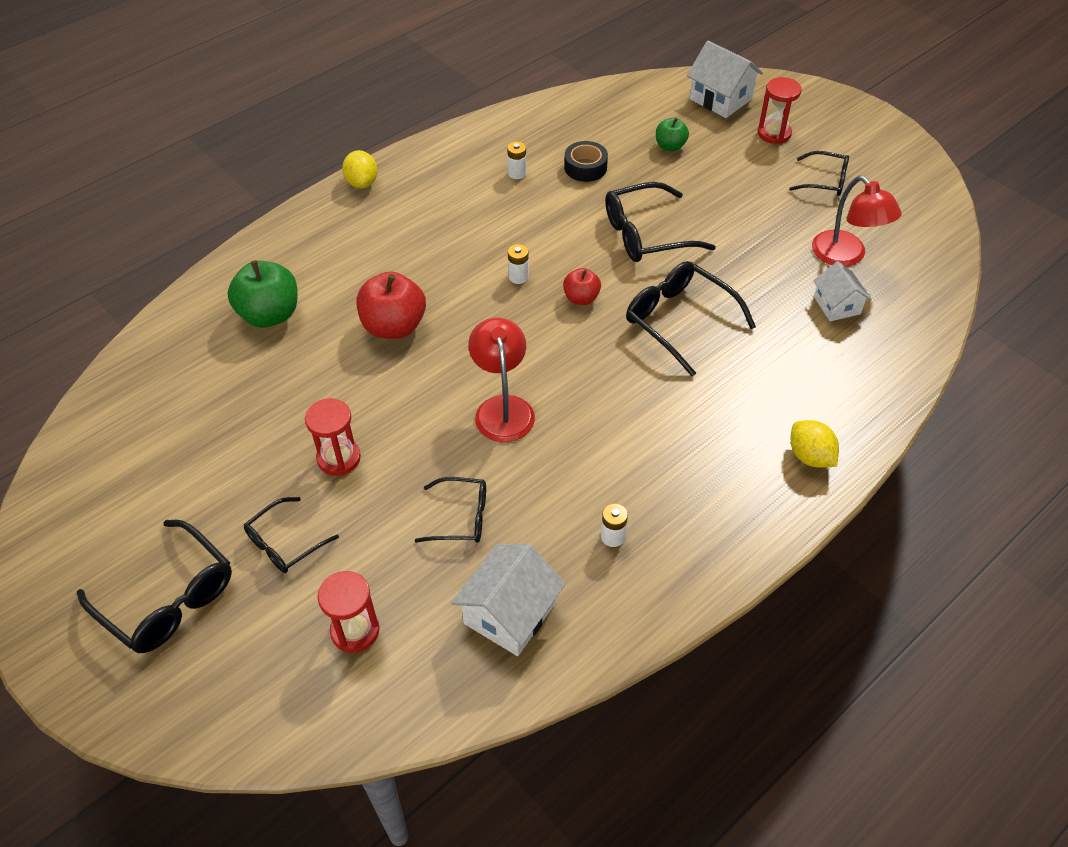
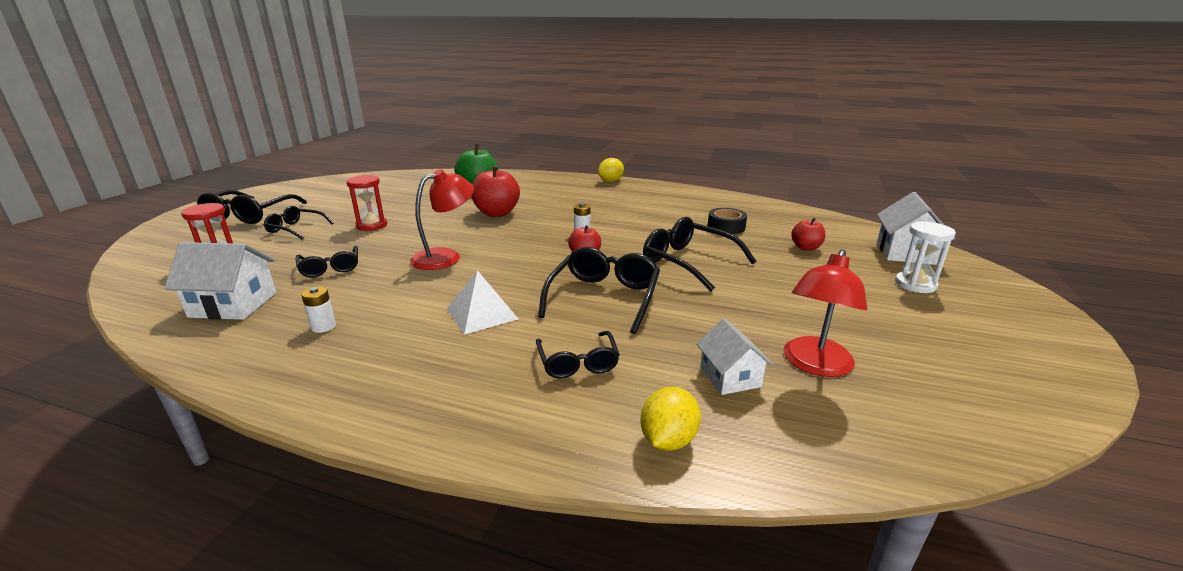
camera: 60 degrees right, 25 degrees down
white battery [507,142,527,179] -> none
green apple [656,118,689,151] -> red apple [791,218,826,251]
red hourglass [758,77,802,144] -> white hourglass [895,221,956,293]
black glasses [789,151,849,196] -> black glasses moved to [536,331,620,378]
yellow lemon [791,420,839,468] -> yellow lemon moved to [640,387,701,451]
white house [813,262,871,321] -> white house turned 60 degrees counterclockwise [696,318,773,395]
none -> white pyramid [447,270,518,335]

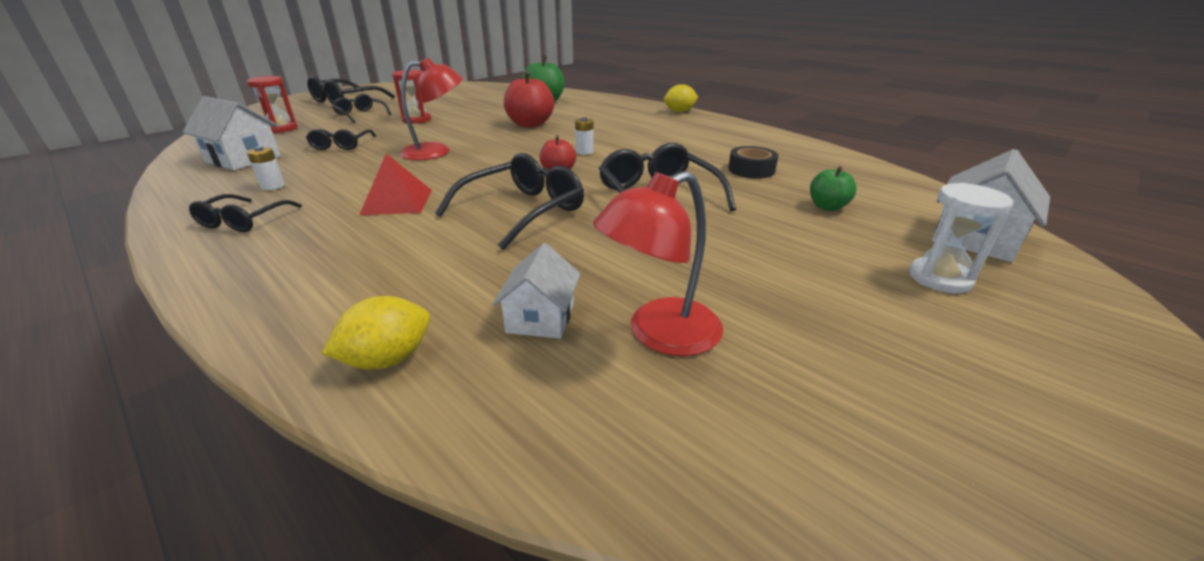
camera: 25 degrees right, 5 degrees up
white pyramid [447,270,518,335] -> red pyramid [359,154,432,215]
black glasses [536,331,620,378] -> black glasses moved to [189,194,302,232]
red apple [791,218,826,251] -> green apple [810,166,857,211]

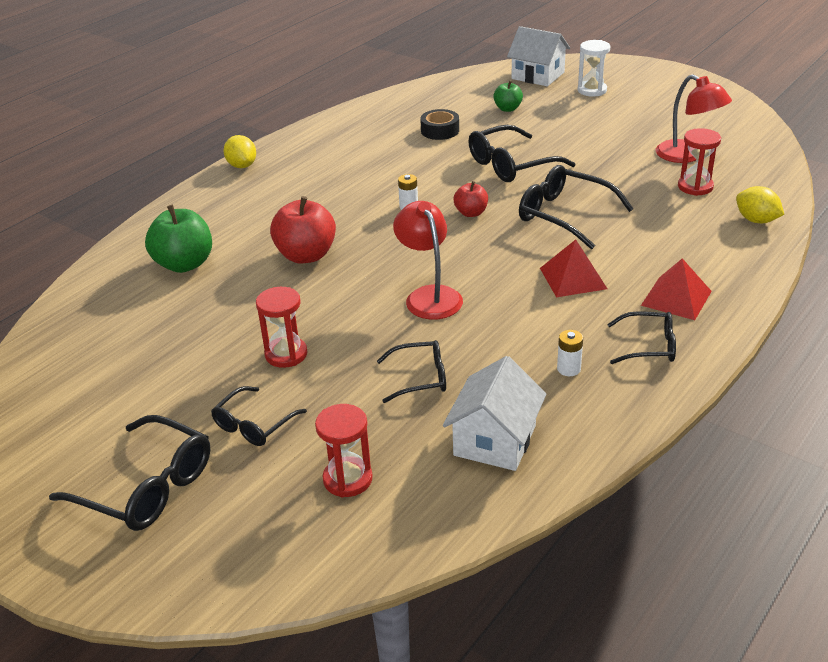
camera: 95 degrees left, 5 degrees up
white house [493,243,580,339] -> red hourglass [678,128,721,196]
none -> red pyramid [641,258,712,320]

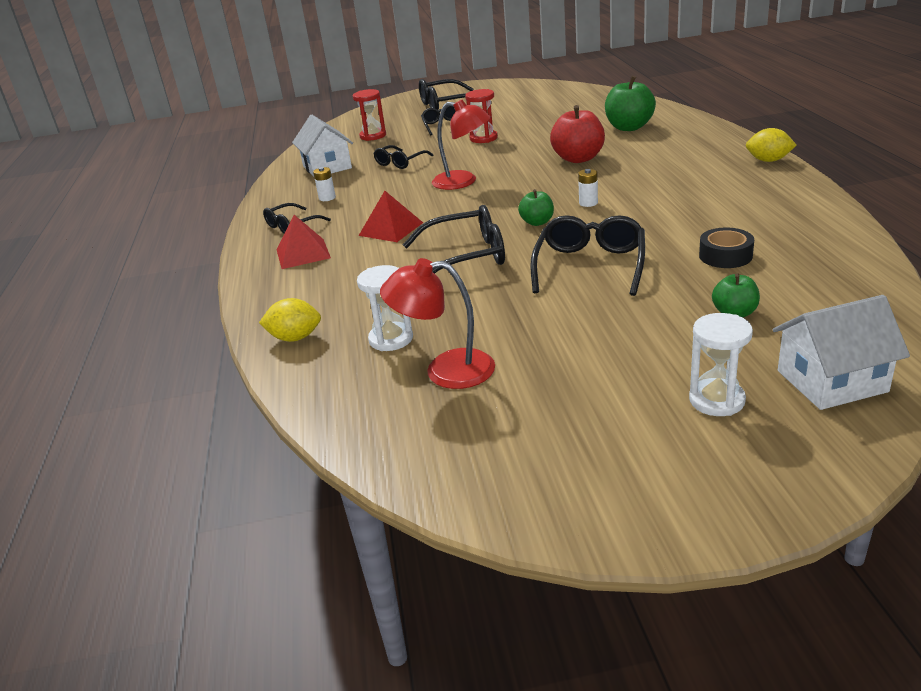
camera: 135 degrees right, 5 degrees down
red apple [454,181,488,217] -> green apple [518,189,554,226]
red hourglass [678,128,721,196] -> white hourglass [357,265,413,351]

